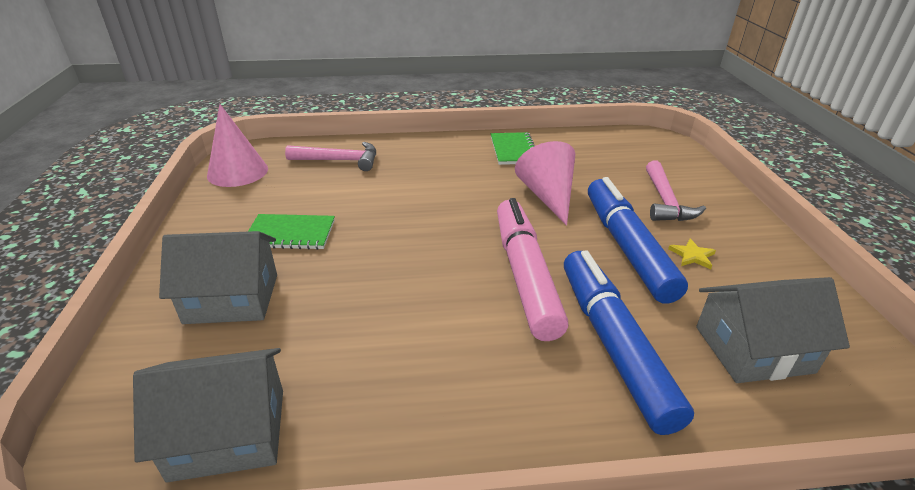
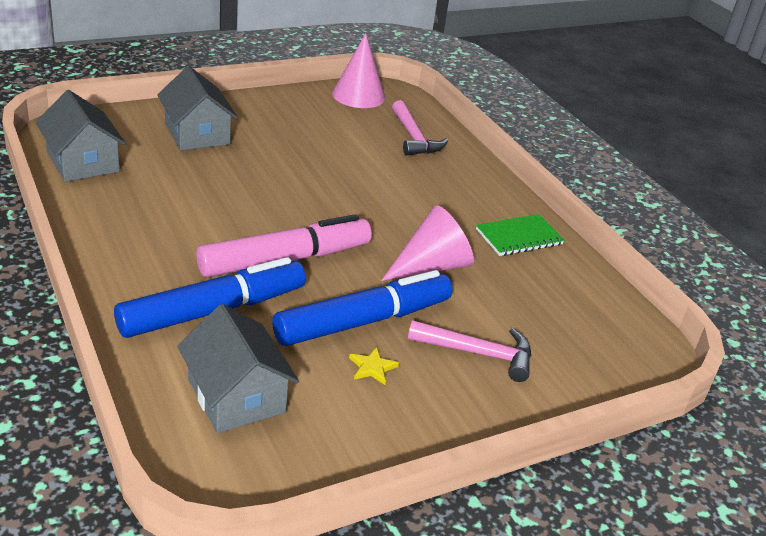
camera: 65 degrees right, 0 degrees up
green notebook [248,214,335,250] -> none
pink hammer [646,160,706,221] -> pink hammer turned 150 degrees counterclockwise [408,320,531,382]

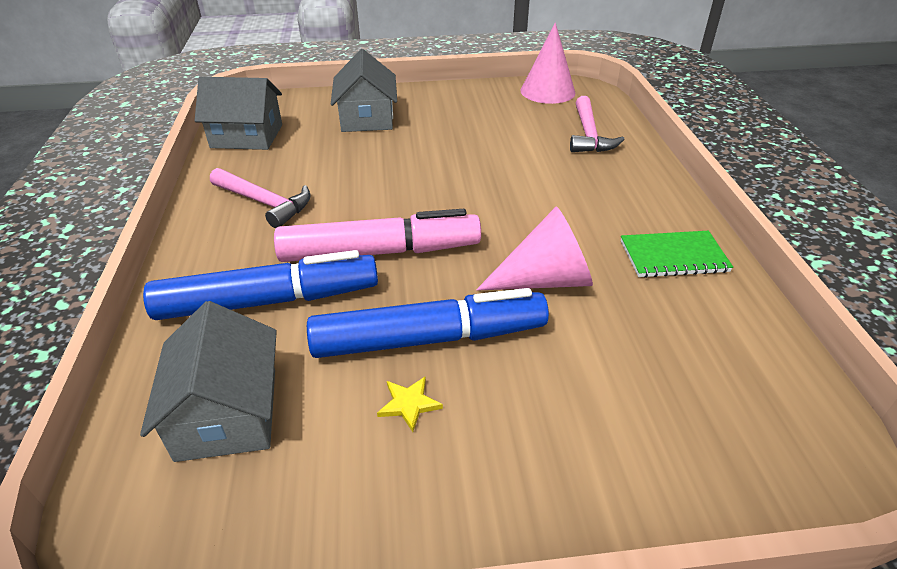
camera: 25 degrees right, 5 degrees up
grey house [36,90,126,182] -> grey house turned 75 degrees counterclockwise [195,77,282,150]
pink hammer [408,320,531,382] -> pink hammer moved to [210,168,310,228]

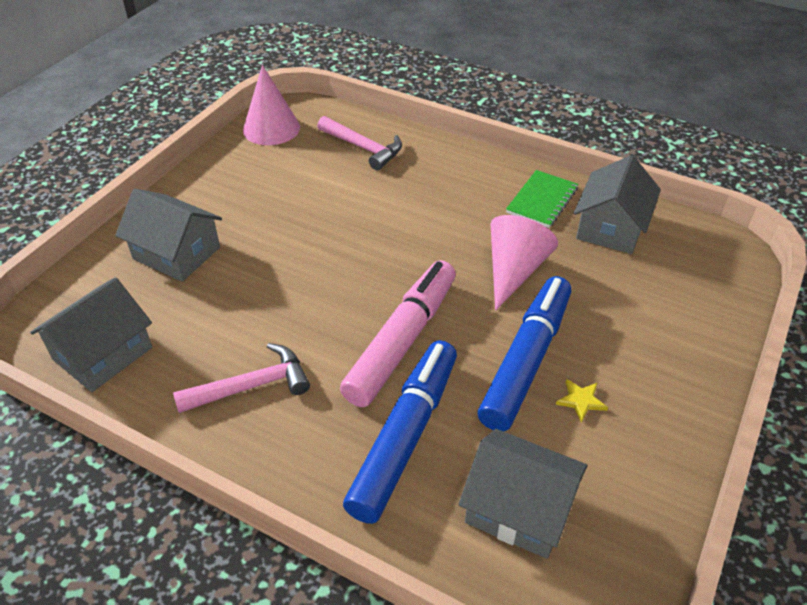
camera: 55 degrees left, 5 degrees up
none -> grey house [574,155,661,254]

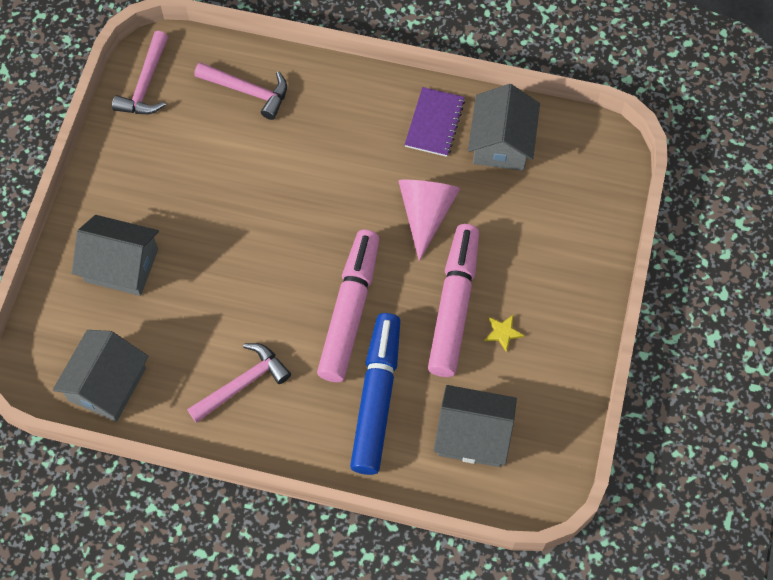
camera: 15 degrees left, 20 degrees up
pink cone [243,65,300,145] -> pink hammer [112,31,168,114]
blue marker [477,276,571,431] -> pink marker [428,224,479,377]
green notebook [506,170,578,228] -> purple notebook [405,87,465,157]

